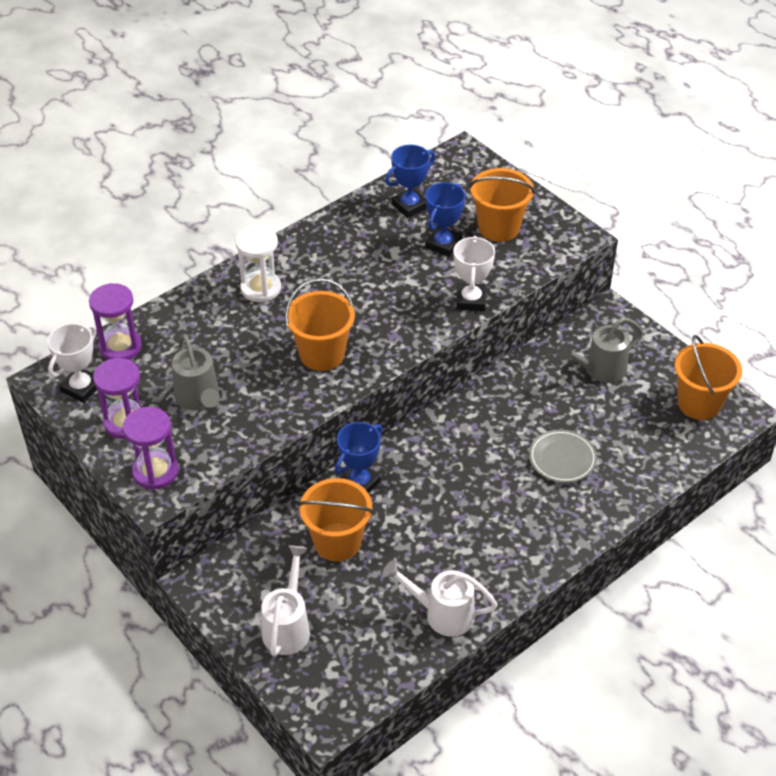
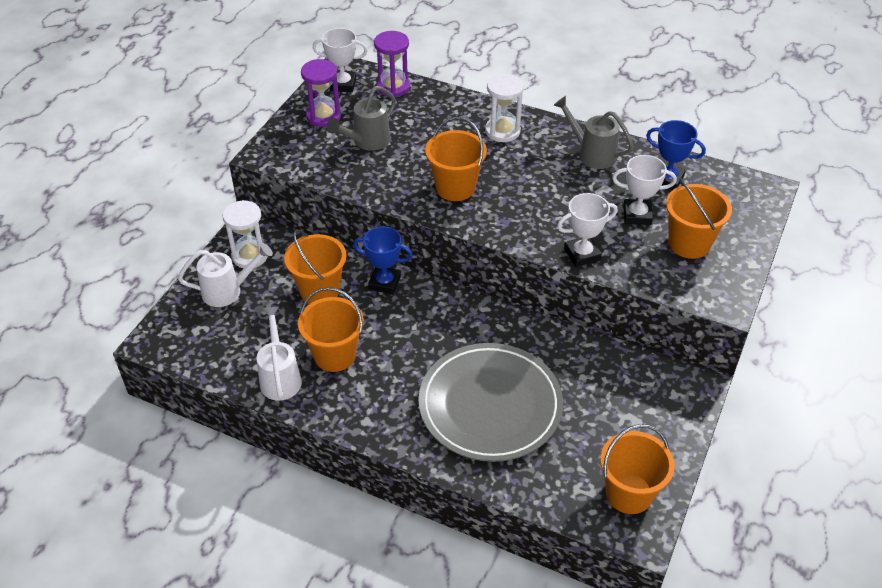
camera: 65 degrees right, 0 degrees up
purple hourglass [123,407,178,490] -> none
blue trophy [425,182,465,257] -> white trophy [612,155,677,225]
grey plate [529,430,597,483] -> grey plate [418,343,563,462], size x2.16
grey watering can [558,317,643,383] -> grey watering can moved to [553,96,634,169]
none -> white hourglass [223,200,268,268]
none -> orange bucket [298,287,364,372]

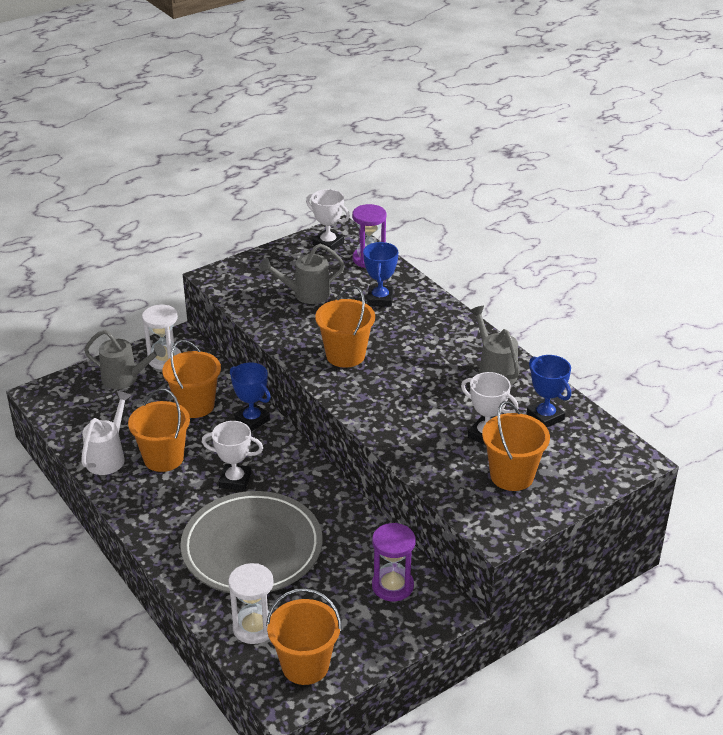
camera: 30 degrees right, 10 degrees down
white watering can [178,243,273,307] -> grey watering can [84,330,166,389]
purple hourglass [301,59,341,127] -> purple hourglass moved to [372,523,416,601]
white hourglass [485,74,524,142] -> white hourglass moved to [228,563,274,644]
white trophy [557,193,618,267] -> white trophy moved to [202,421,263,491]
none -> blue trophy [363,242,398,307]

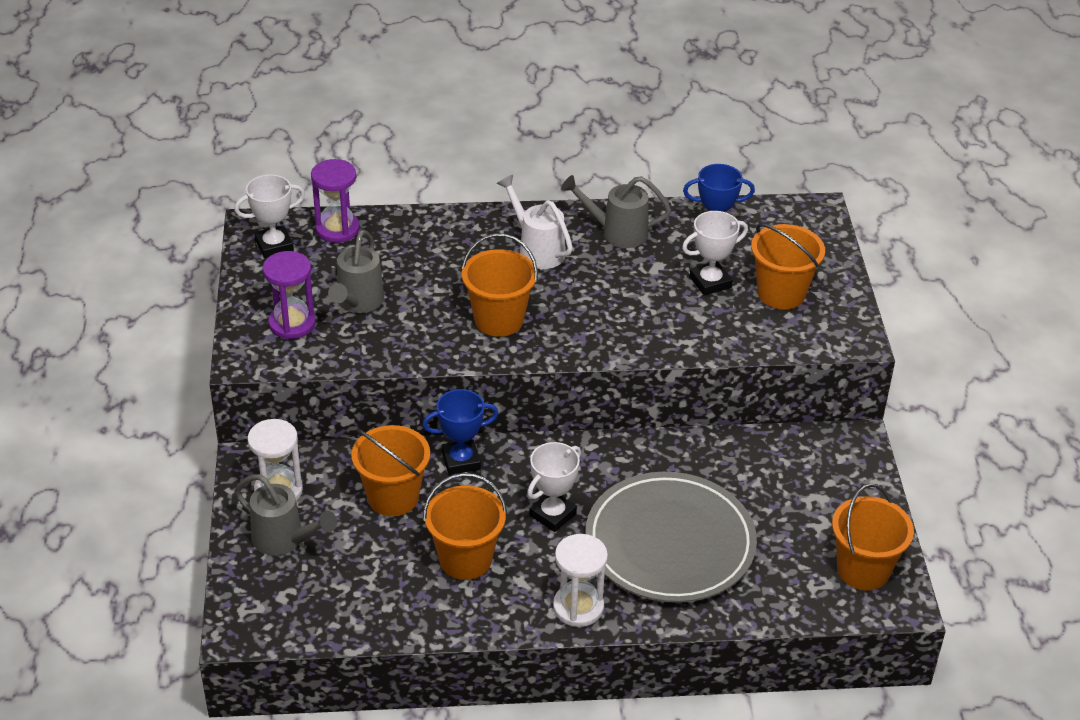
camera: 60 degrees left, 5 degrees up
white watering can [81,391,132,475] -> white watering can moved to [497,175,573,269]
grey watering can [84,330,166,389] -> grey watering can turned 75 degrees clockwise [234,474,337,555]
white hourglass [228,563,274,644] -> white hourglass moved to [553,534,608,627]
blue trophy [363,242,398,307] -> none
purple hourglass [372,523,416,601] -> purple hourglass moved to [262,251,316,339]

